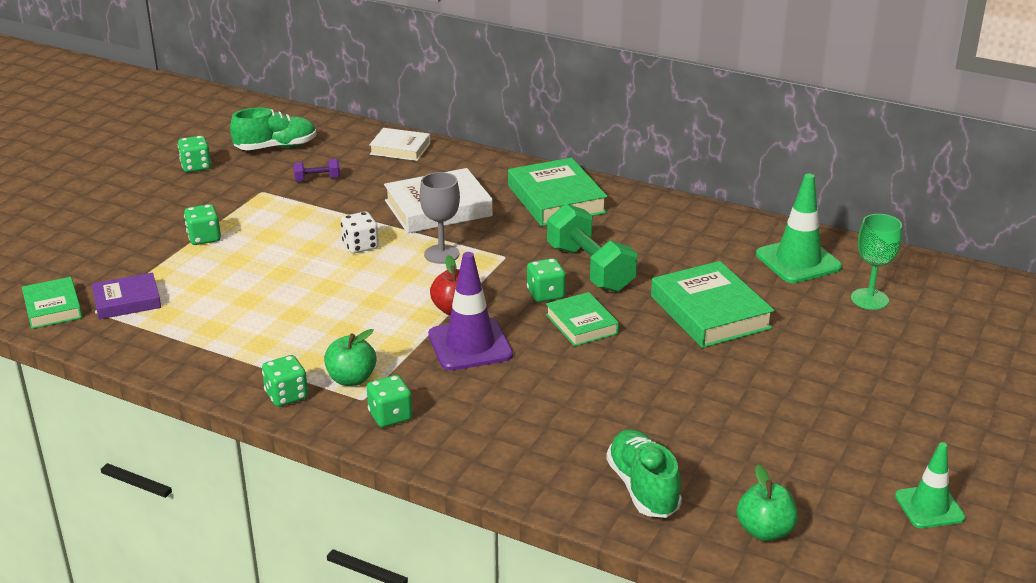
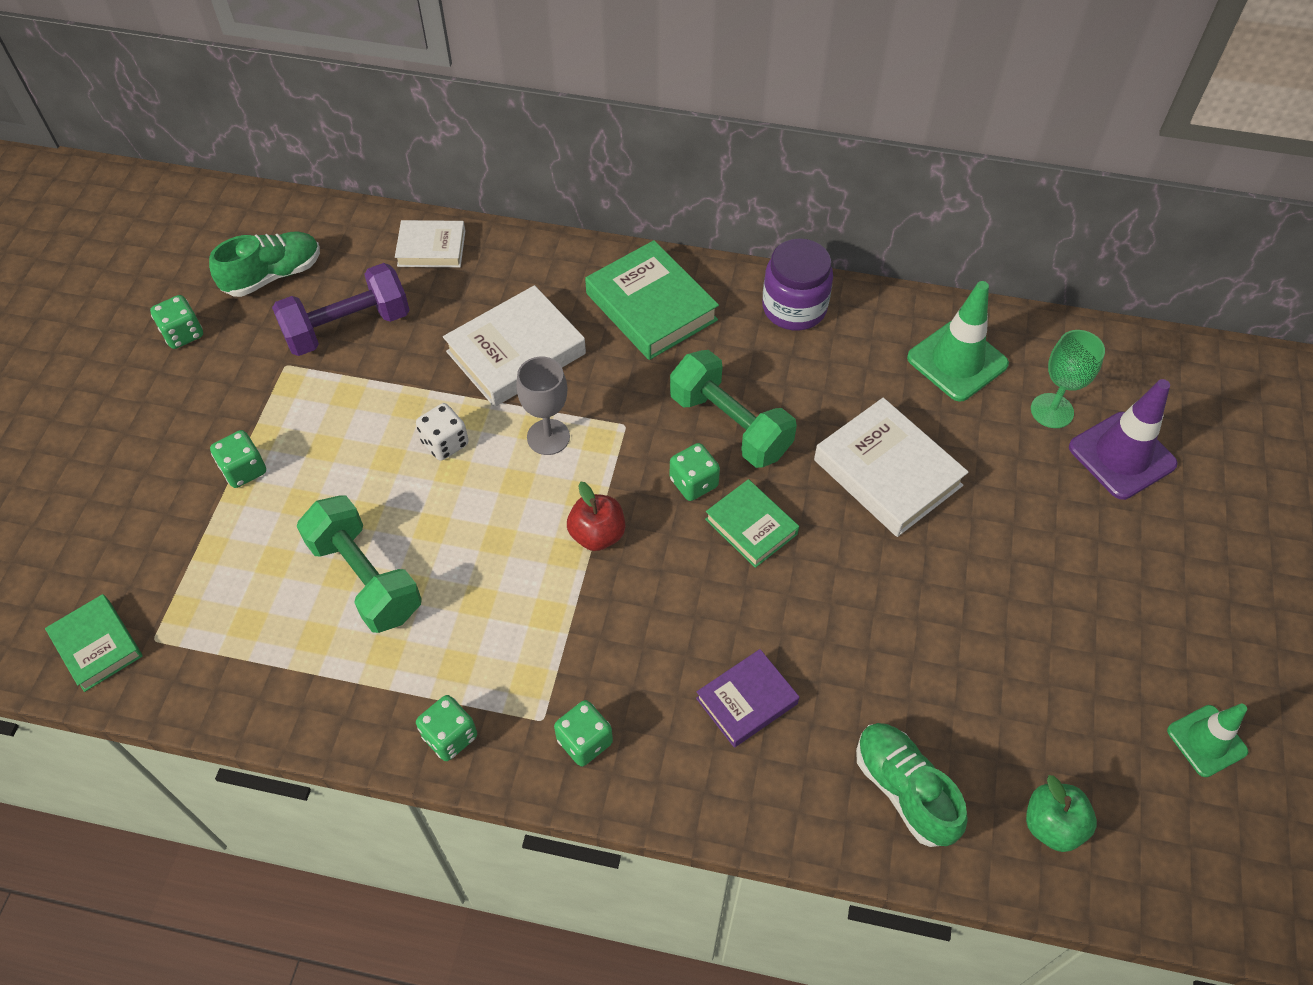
camera: 15 degrees left, 25 degrees up
purple book [92,273,161,319] -> purple book moved to [696,649,799,747]
purple dumbbell [293,159,340,182] -> purple dumbbell [272,263,410,356], size x2.16
green apple [324,329,377,386] -> none
purple traffic cone [428,252,513,371] -> purple traffic cone moved to [1069,379,1178,500]
green book [651,261,775,348] -> white book [814,398,969,537]
none -> green dumbbell [297,495,422,633]
none -> purple jar [762,238,833,330]

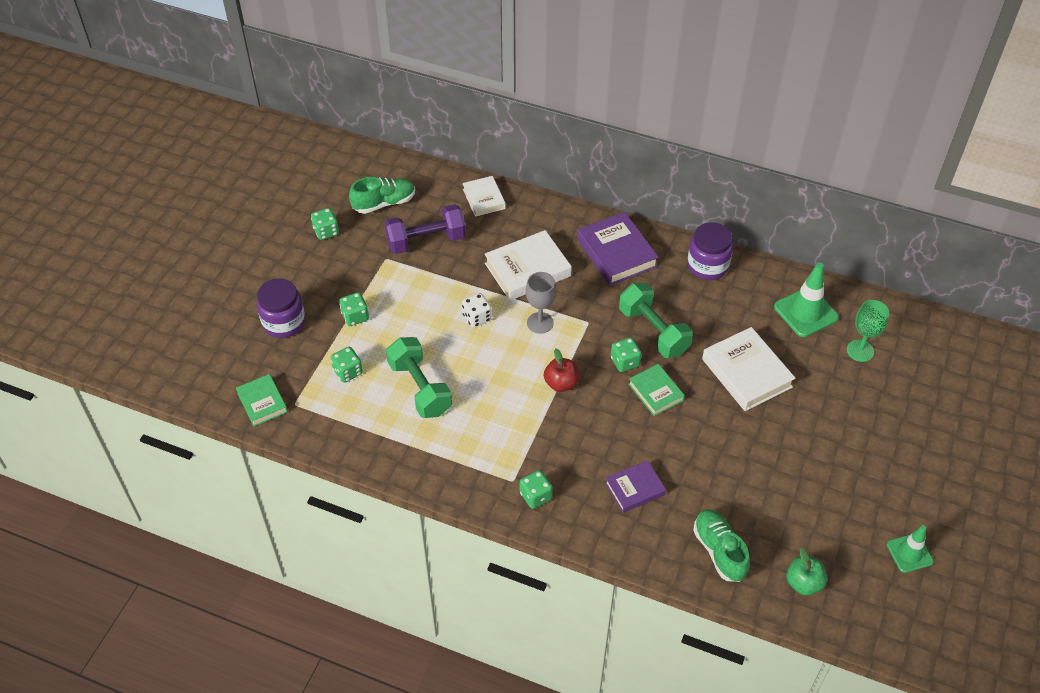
camera: 10 degrees right, 5 degrees down
white book [395,220,465,267] -> white book turned 60 degrees clockwise [463,176,506,217]
green dice [416,695,477,761] -> green dice moved to [331,347,363,383]
green book [585,240,719,360] -> purple book [577,212,659,285]
purple traffic cone [1069,379,1178,500] -> none
none -> purple jar [257,278,305,338]

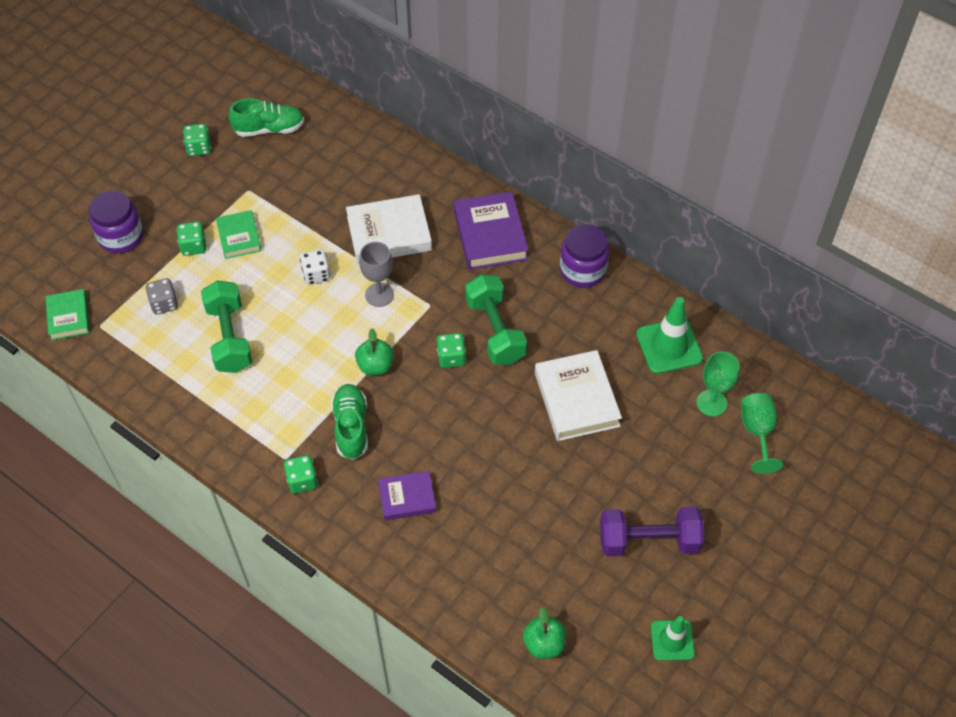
camera: 15 degrees right, 5 degrees up
green dice [331,347,363,383] -> grey dice [145,278,178,315]
purple dumbbell [384,204,466,254] -> purple dumbbell moved to [600,507,704,556]
white book [463,176,506,217] -> none
red apple [544,349,579,392] -> green apple [355,328,394,375]
green book [628,364,685,416] -> green book moved to [216,210,262,259]
green shoe [693,509,750,582] -> green shoe moved to [331,384,368,460]
none -> green goblet [741,393,783,474]

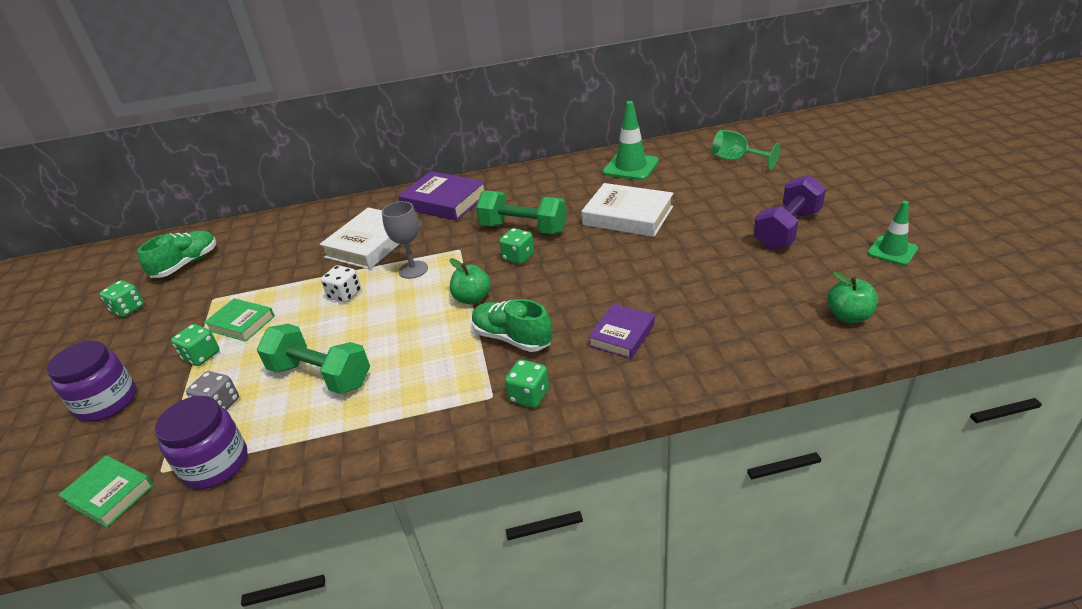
camera: 45 degrees left, 20 degrees down
purple jar [560,224,609,288] -> purple jar moved to [155,396,247,489]
green goblet [697,351,739,416] -> none

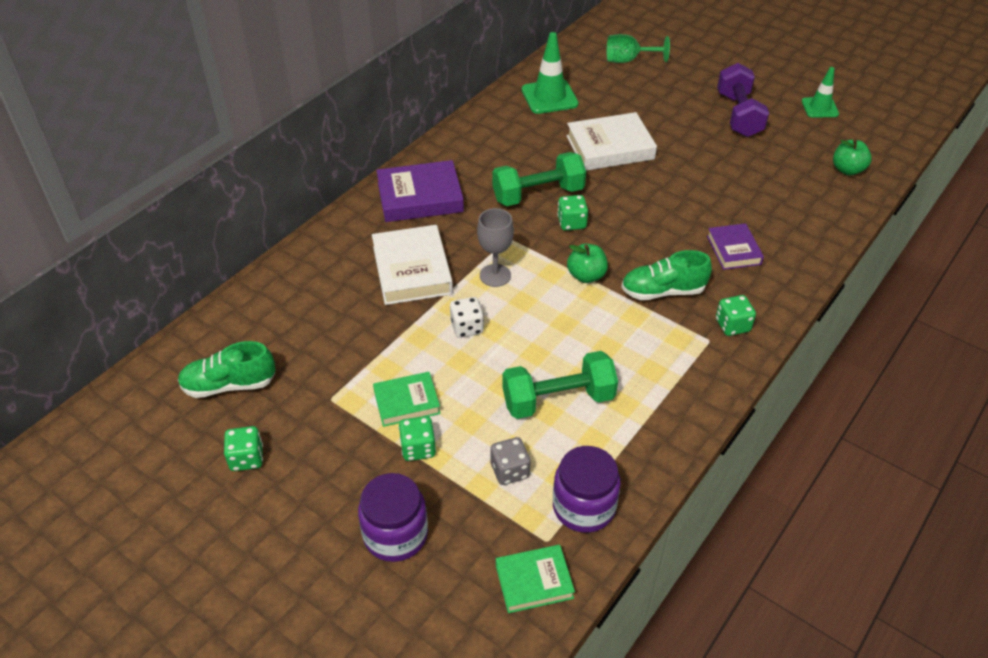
camera: 45 degrees left, 10 degrees up
green shoe [137,231,216,278] -> green shoe turned 90 degrees counterclockwise [178,341,276,398]

